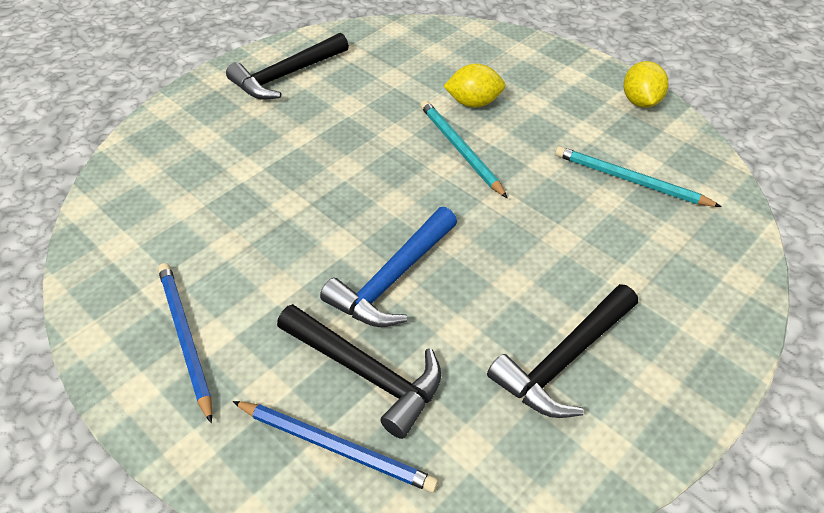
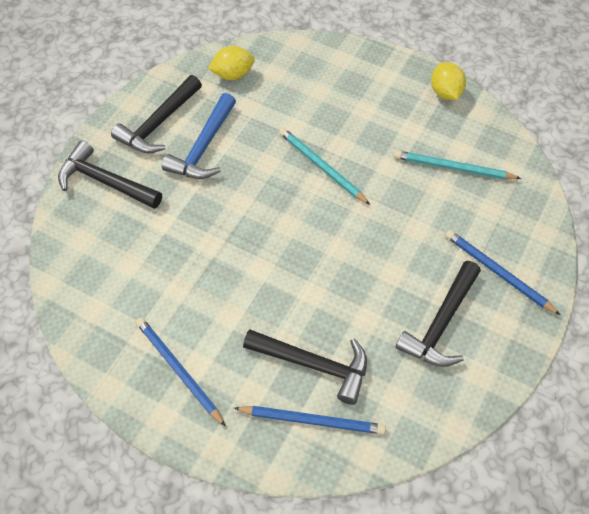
camera: 15 degrees left, 10 degrees up
blue hammer [320,207,457,327] -> blue hammer moved to [162,93,236,179]
yellow lemon [444,64,505,108] -> yellow lemon moved to [208,46,255,80]
none -> black hammer [58,140,162,209]
none -> blue pencil [445,230,560,315]

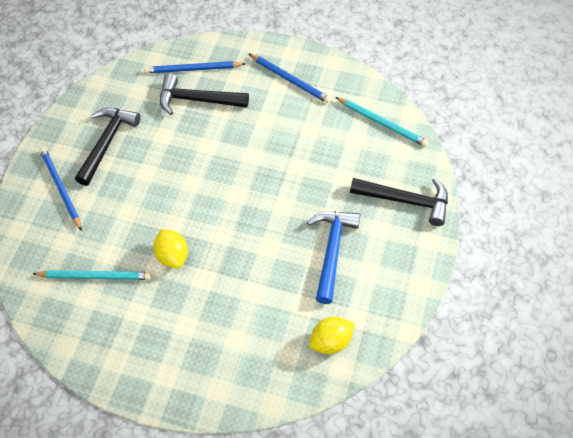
camera: 170 degrees right, 0 degrees up
black hammer [111,75,202,153] -> none
turquoise pencil [279,128,370,205] -> turquoise pencil moved to [335,97,429,147]
yellow lemon [431,62,466,100] -> yellow lemon moved to [153,229,188,268]
blue pencil [445,230,560,315] -> blue pencil turned 150 degrees counterclockwise [39,147,82,231]

